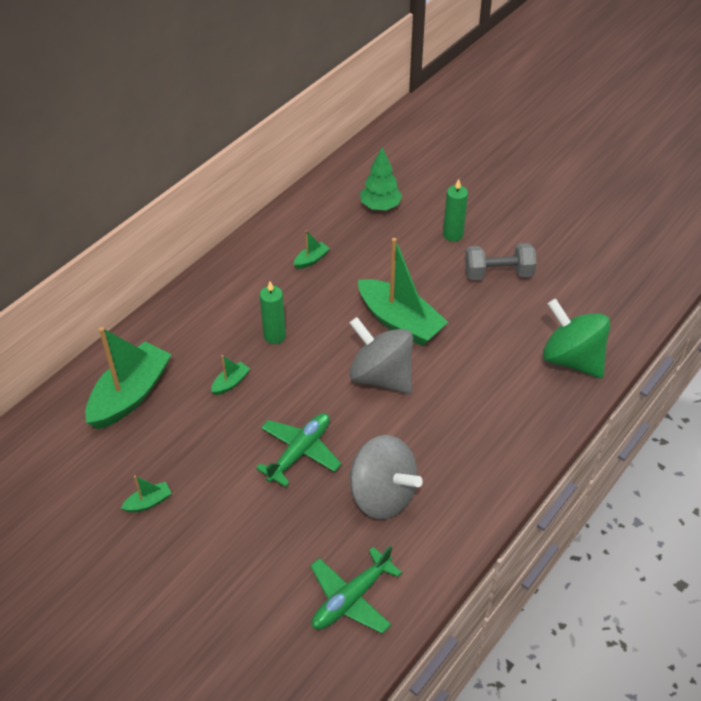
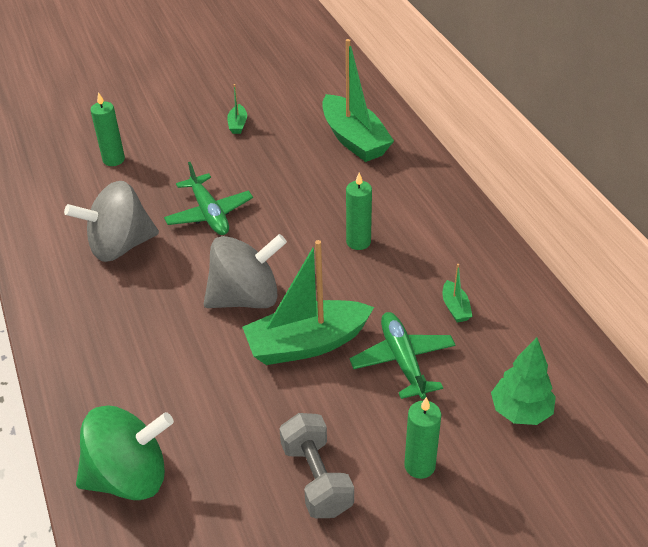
camera: 120 degrees right, 5 degrees down
green boat [211,355,250,395] -> none
green plane [310,546,402,634] -> green plane moved to [350,312,456,399]
grey dumbbell [465,243,537,280] -> grey dumbbell turned 45 degrees counterclockwise [279,413,354,518]
none -> green candle [90,92,125,166]

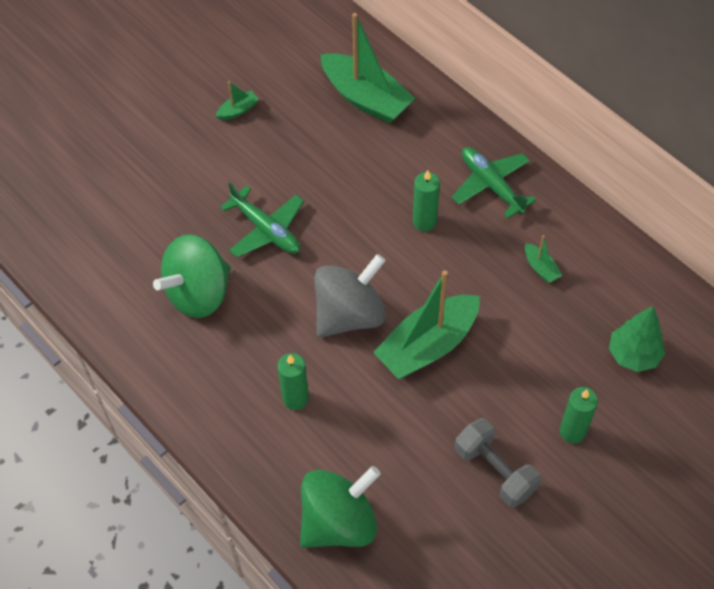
camera: 20 degrees left, 15 degrees up
grey spinning top [64,181,159,262] -> green spinning top [153,234,231,318]
green candle [90,92,125,166] -> green candle moved to [278,353,309,410]
green boat [227,84,247,134] -> green boat turned 105 degrees counterclockwise [216,81,259,120]
green plane [350,312,456,399] -> green plane moved to [452,147,536,219]

